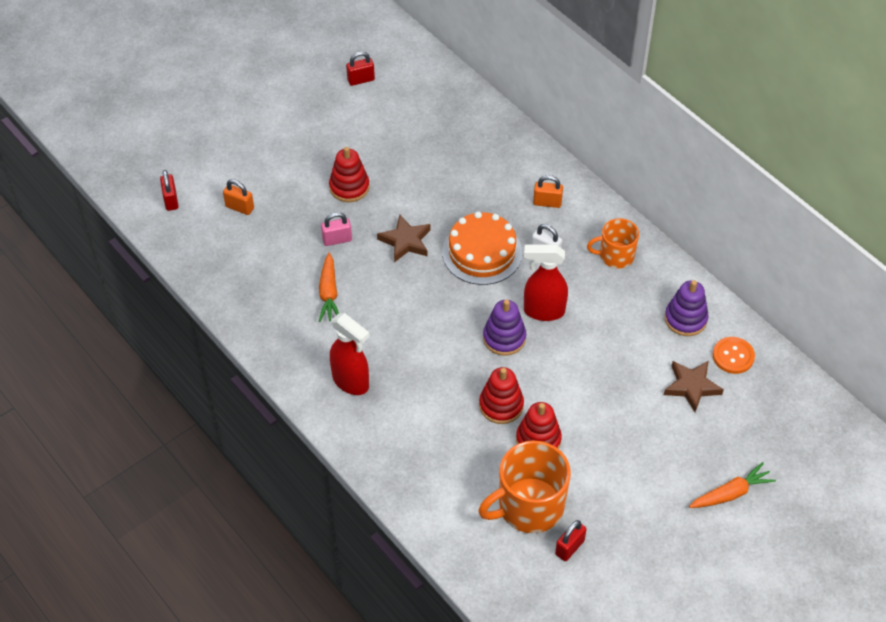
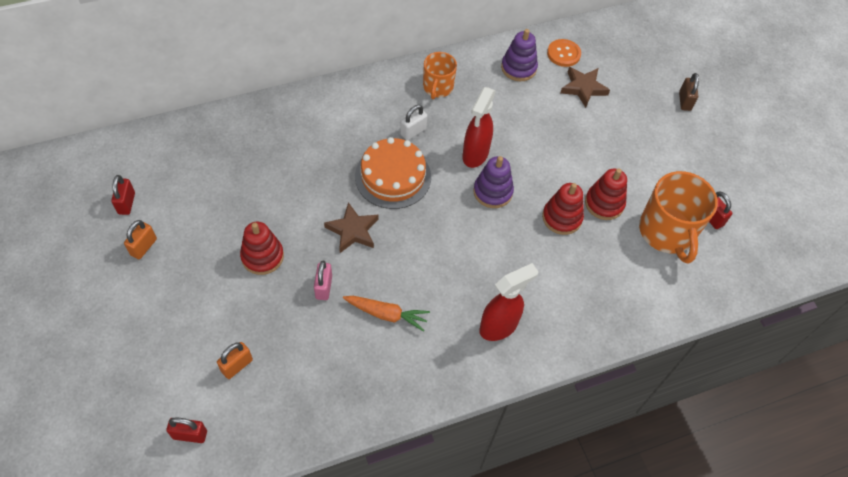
camera: 75 degrees left, 5 degrees up
orange padlock [533,175,563,208] -> orange padlock moved to [124,220,157,259]
orange carrot [689,462,776,508] -> brown padlock [679,73,699,111]

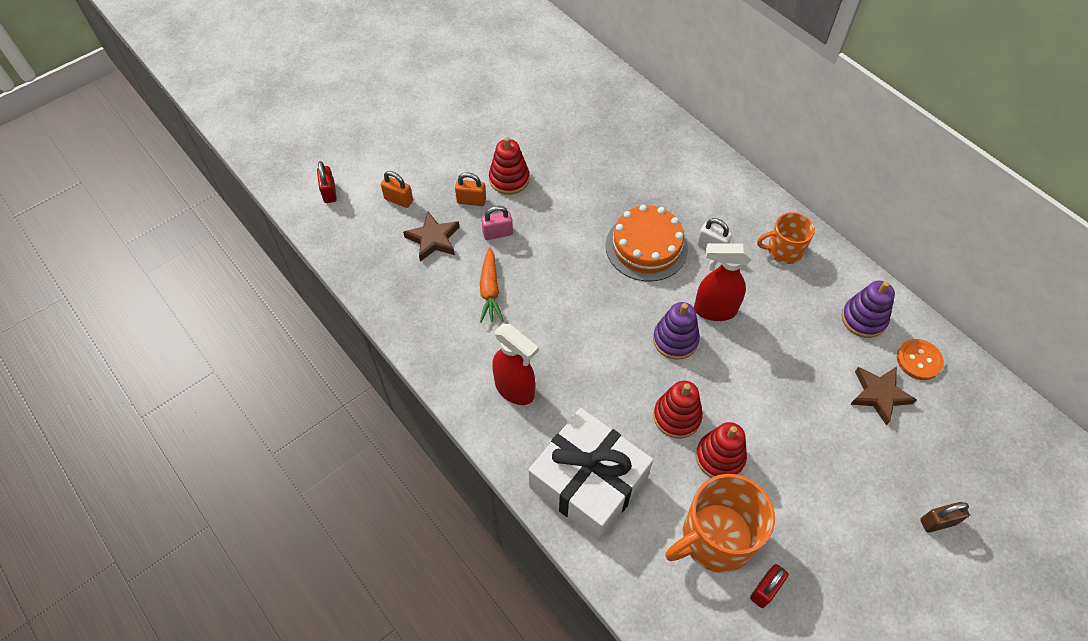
camera: 75 degrees right, 0 degrees up
red padlock [111,175,135,215] -> none
orange padlock [124,220,157,259] -> orange padlock moved to [455,172,486,206]
brown star [324,202,378,253] -> brown star moved to [403,212,459,262]
none -> white gift [528,408,653,541]

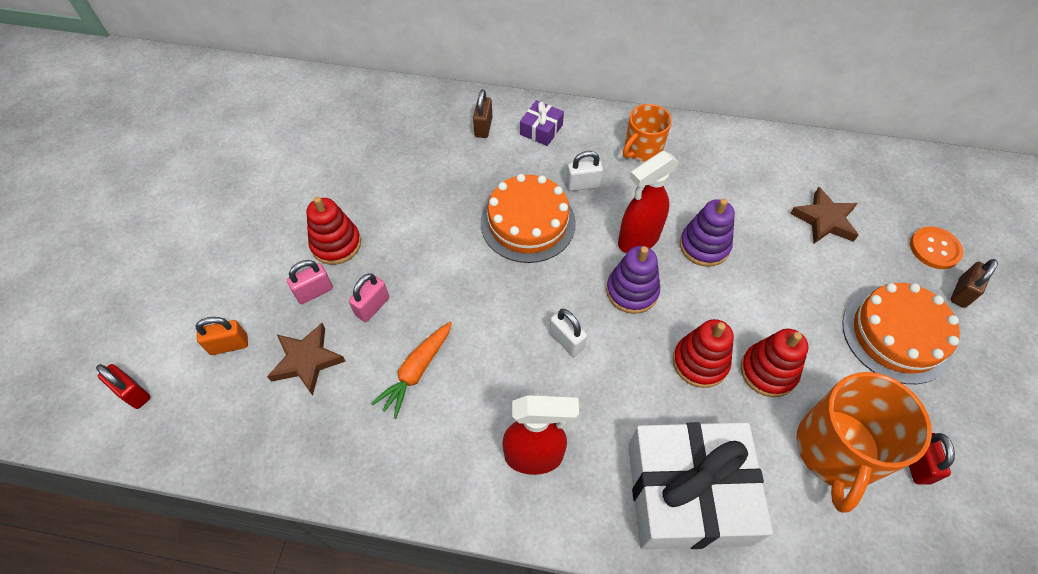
camera: 40 degrees left, 0 degrees up
orange padlock [455,172,486,206] -> pink padlock [287,260,333,304]
orange carrot [480,247,504,323] -> orange carrot turned 75 degrees clockwise [371,322,452,419]
purple stacking toy [842,281,895,338] -> purple stacking toy moved to [680,198,735,267]
orange button [897,339,944,380] -> orange button moved to [910,226,964,269]
none -> brown padlock [473,89,492,138]
none -> purple gift [520,100,564,146]
none -> white padlock [549,309,587,357]
none -> orange cake [842,283,960,384]

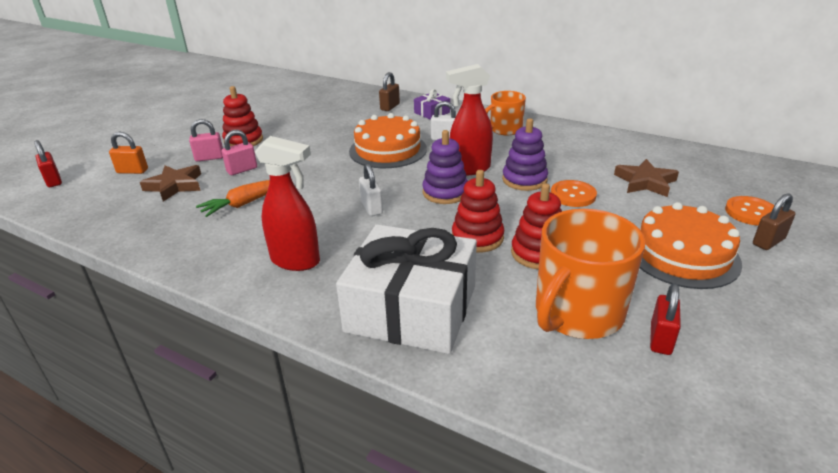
camera: 20 degrees right, 25 degrees down
none -> orange button [551,180,597,207]

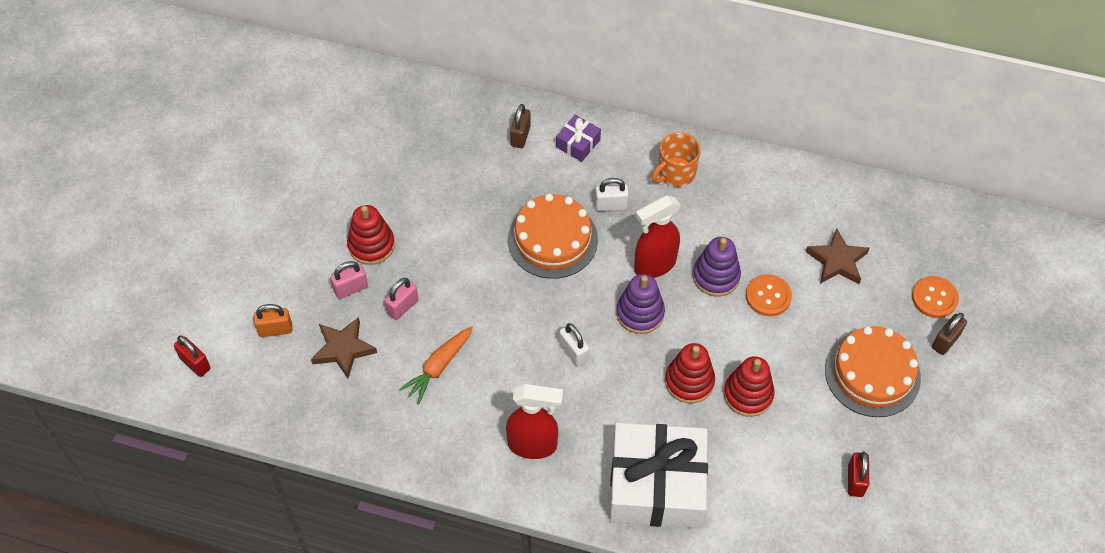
camera: 15 degrees left, 25 degrees up
orange mug [536,209,646,339] -> none

